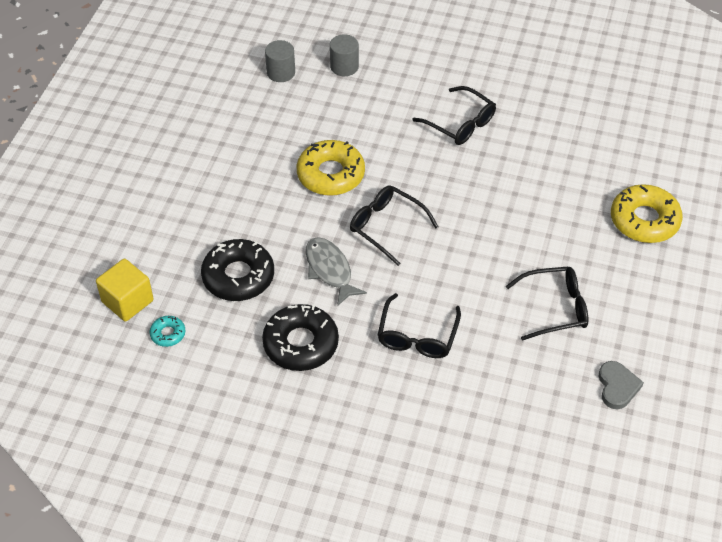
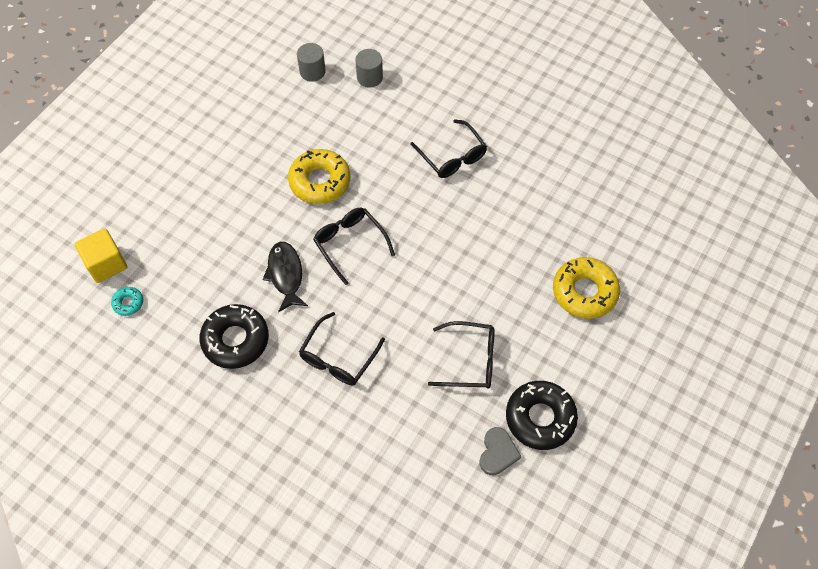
camera: 15 degrees right, 10 degrees up
black donut [201,239,274,301] -> black donut moved to [506,381,578,450]
grey fish [306,237,367,306] -> black fish [263,242,308,312]

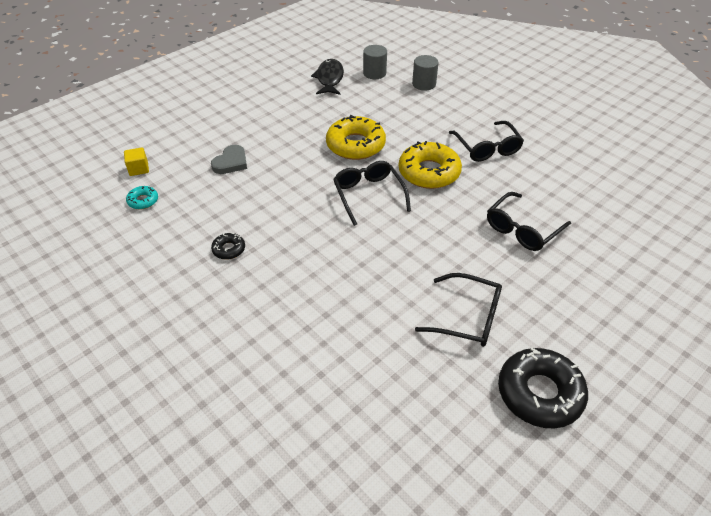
camera: 15 degrees right, 15 degrees down
yellow cube [75,228,127,283] -> yellow cube [124,147,149,176], size x0.59
black donut [200,304,269,369] -> black donut [211,232,245,260], size x0.47
black fish [263,242,308,312] -> black fish moved to [311,59,344,95]
black glasses [299,312,385,385] -> black glasses moved to [487,192,571,251]
grey heart [480,427,521,475] -> grey heart moved to [211,145,247,174]
yellow donut [553,257,620,319] -> yellow donut moved to [399,141,462,189]

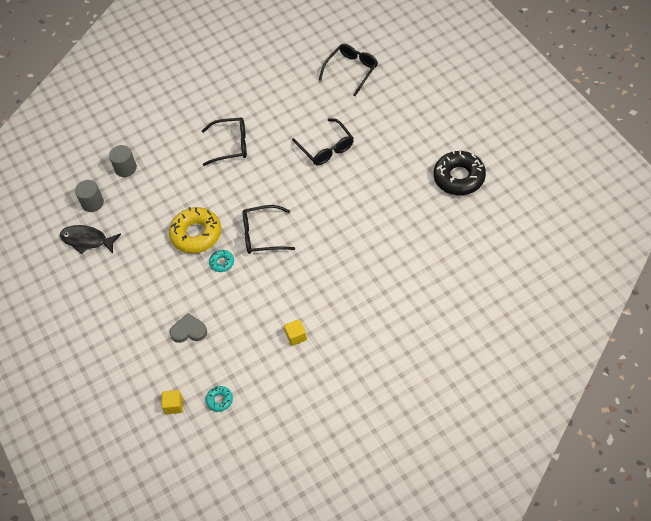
camera: 70 degrees left, 10 degrees up
grey heart [211,145,247,174] -> grey heart turned 45 degrees counterclockwise [170,313,207,343]
black donut [211,232,245,260] -> yellow cube [284,319,307,346]
yellow donut [399,141,462,189] -> none
black glasses [415,273,502,347] -> black glasses moved to [319,44,378,96]
none -> turquoise donut [209,250,234,272]

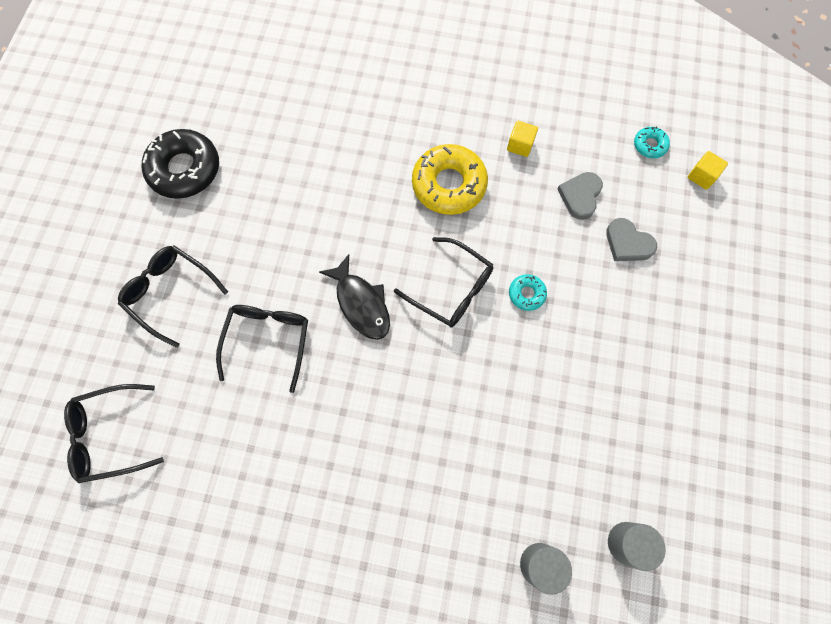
camera: 145 degrees left, 15 degrees up
black fish [60,225,121,254] -> black fish moved to [319,254,390,340]
yellow donut [169,207,221,253] -> yellow donut moved to [412,144,488,215]
black glasses [202,117,247,166] -> black glasses moved to [118,245,228,348]
none -> grey heart [557,172,603,220]

